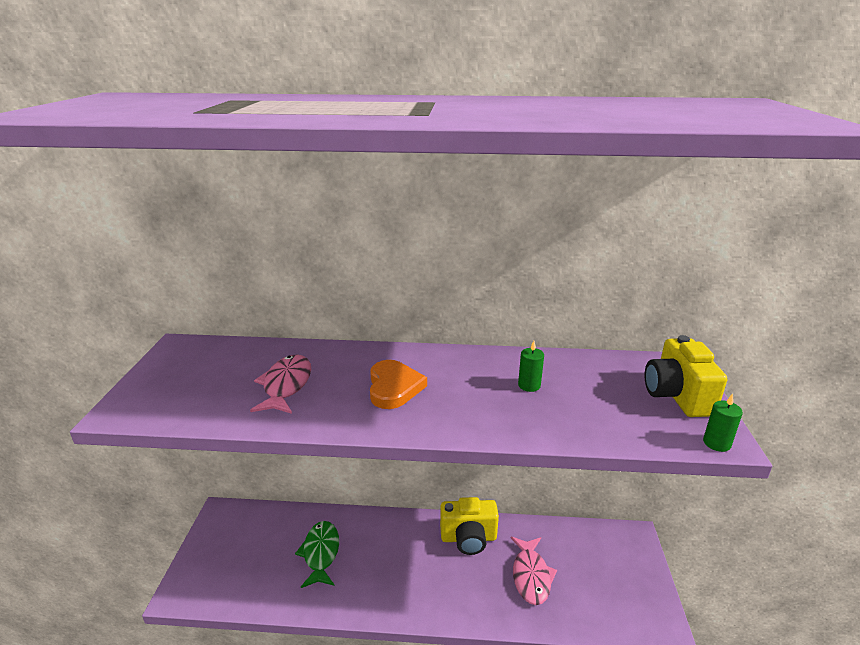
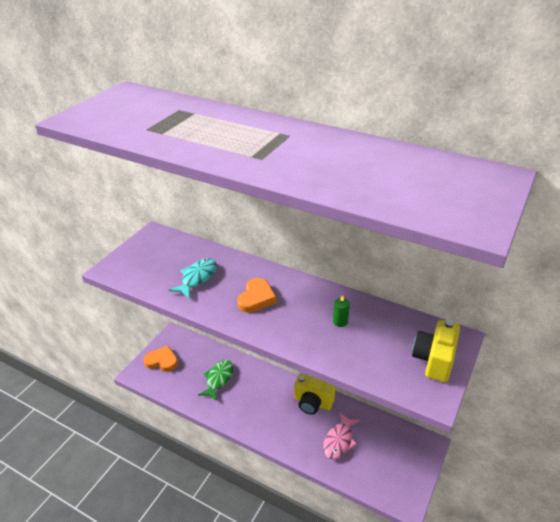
camera: 25 degrees right, 10 degrees up
pink fish [250,354,311,414] -> turquoise fish [169,258,217,298]
green candle [703,394,743,452] -> none
none -> orange heart [143,346,178,372]

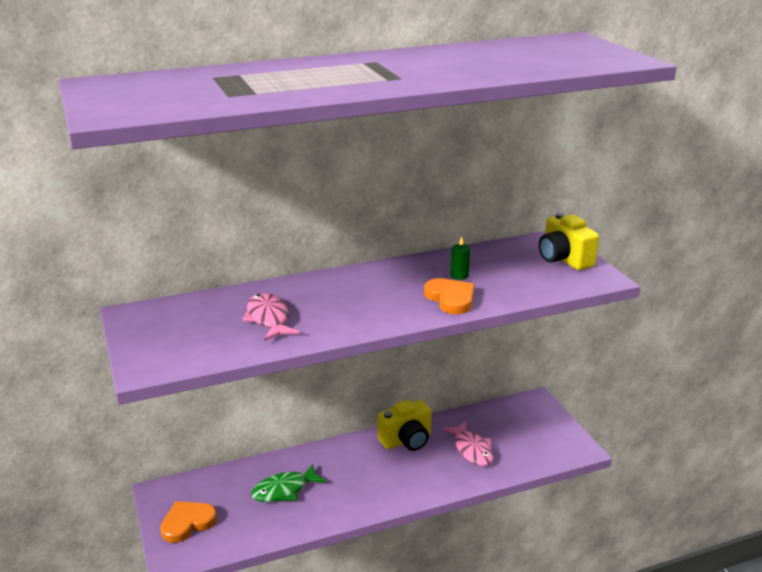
camera: 50 degrees left, 10 degrees down
turquoise fish [169,258,217,298] -> pink fish [242,293,300,341]
green fish [198,360,233,401] -> green fish turned 90 degrees counterclockwise [251,464,326,502]
orange heart [237,278,277,312] -> orange heart moved to [424,278,475,314]

